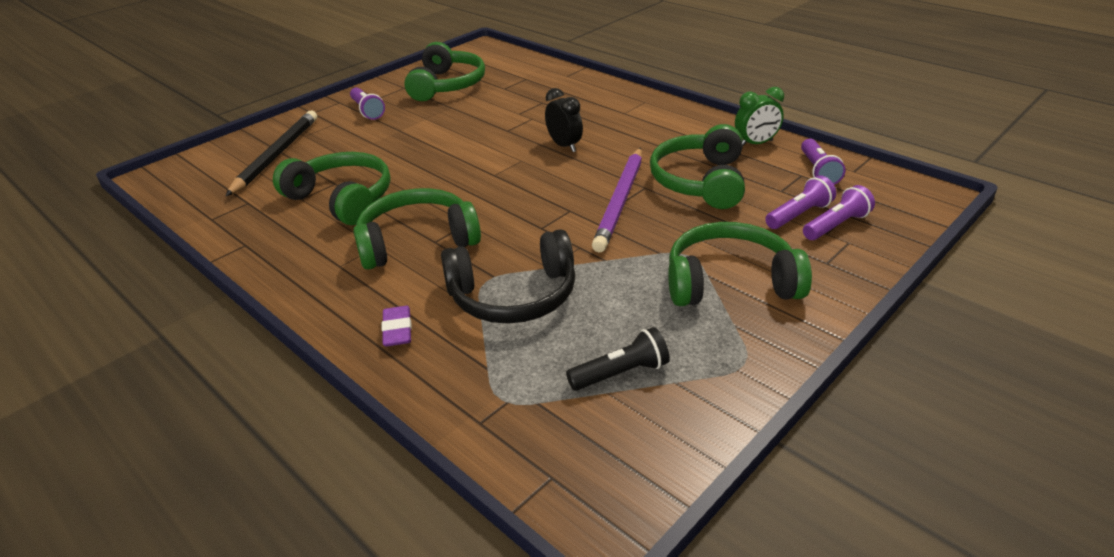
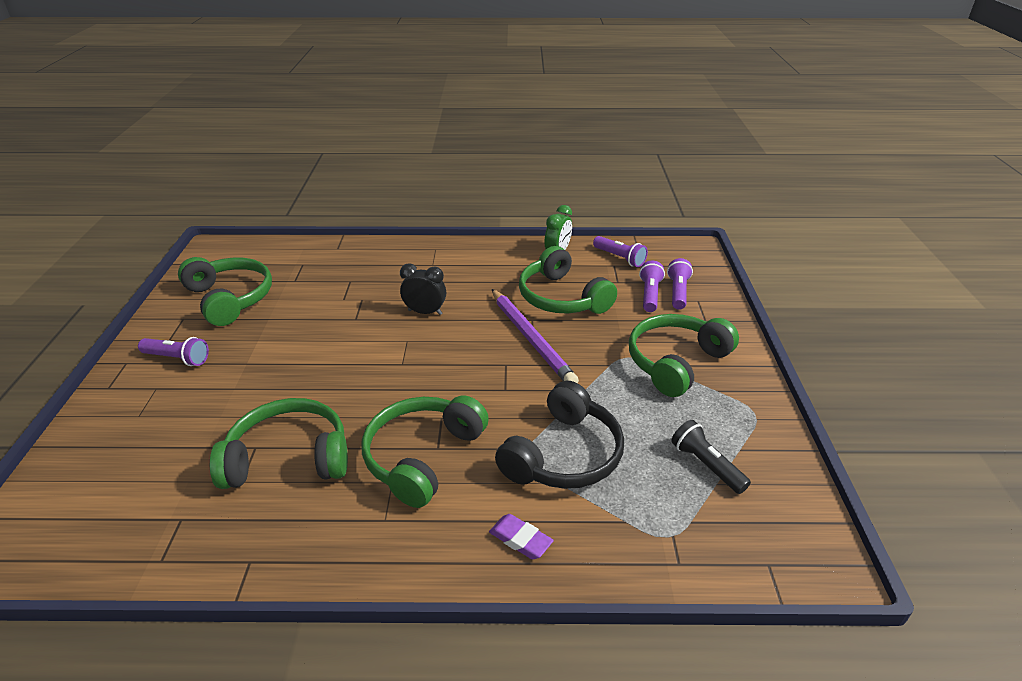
camera: 45 degrees left, 0 degrees up
black pencil [226,110,317,196] -> none
black flashlight [566,327,670,391] -> black flashlight turned 60 degrees counterclockwise [671,420,751,494]

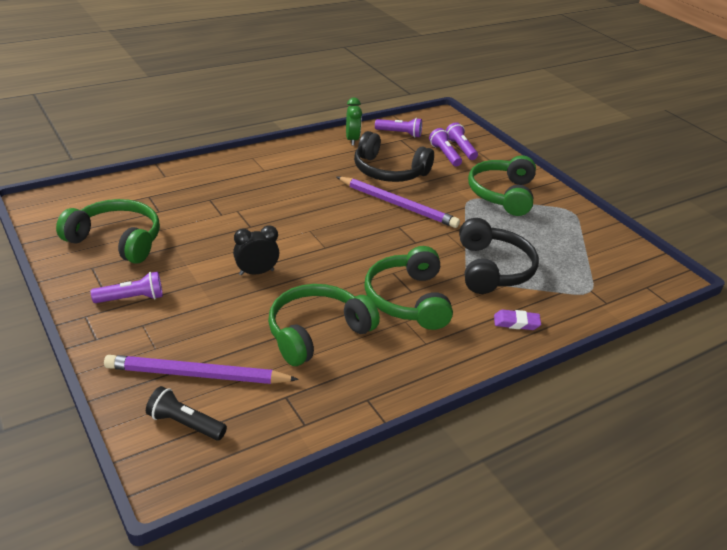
camera: 35 degrees left, 0 degrees up
black clock [400,263,446,315] -> black clock moved to [233,225,279,275]
green headphones [519,246,617,314] -> black headphones [354,131,434,182]
black flashlight [671,420,751,494] -> black flashlight moved to [146,386,227,441]
none -> purple pencil [104,355,299,384]

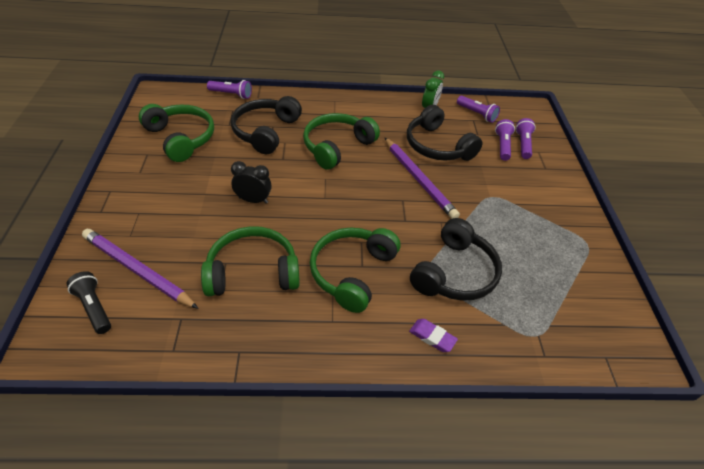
camera: 30 degrees right, 10 degrees up
purple flashlight [91,272,163,303] -> purple flashlight moved to [207,80,252,99]
green headphones [468,155,536,216] -> green headphones moved to [303,113,380,170]
none -> black headphones [231,96,302,154]

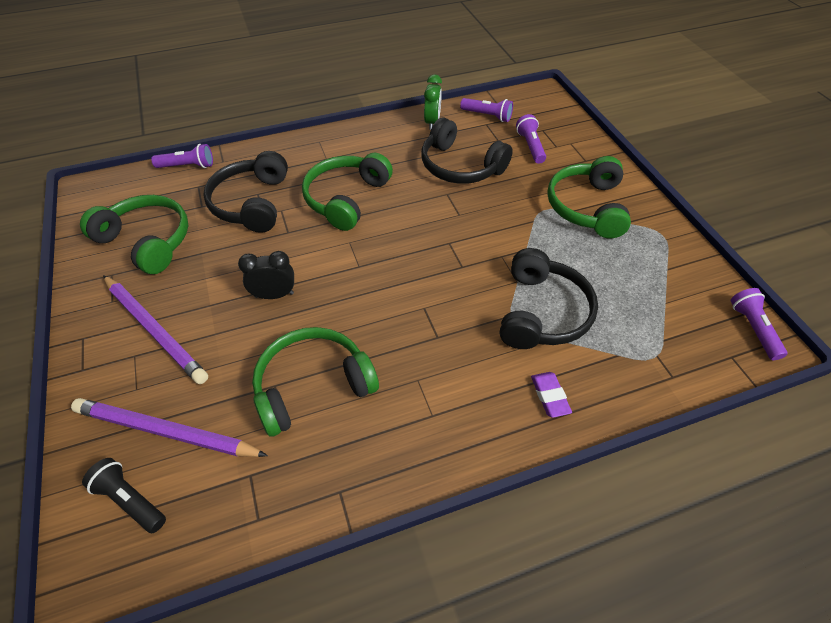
camera: 15 degrees left, 5 degrees up
green headphones [310,228,401,313] -> green headphones moved to [547,156,631,238]
purple pencil [384,137,460,219] -> purple pencil moved to [103,275,208,384]
purple eraser [409,319,458,352] -> purple eraser turned 60 degrees clockwise [531,372,572,418]
purple flashlight [515,118,536,159] -> purple flashlight moved to [730,288,787,360]

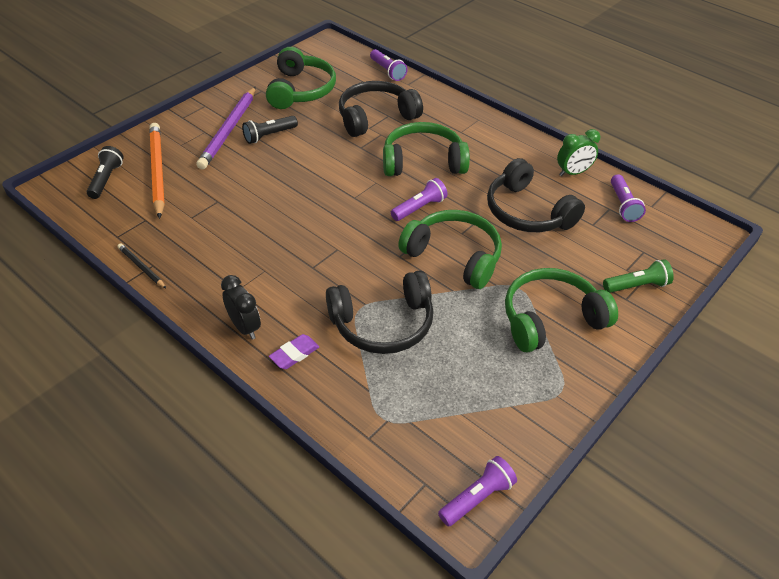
camera: 60 degrees right, 5 degrees down
purple pencil [71,398,268,457] -> orange pencil [149,123,165,219]
black clock [238,251,294,299] -> black clock moved to [221,275,261,340]
green headphones [252,327,379,437] -> green headphones moved to [398,210,502,289]
black headphones [421,118,513,184] -> black headphones turned 45 degrees counterclockwise [487,158,585,232]
purple flashlight [516,114,546,164] -> purple flashlight moved to [391,178,448,221]
none -> black pencil [118,243,166,288]
none -> black flashlight [242,116,298,144]
none -> green flashlight [603,259,674,293]

